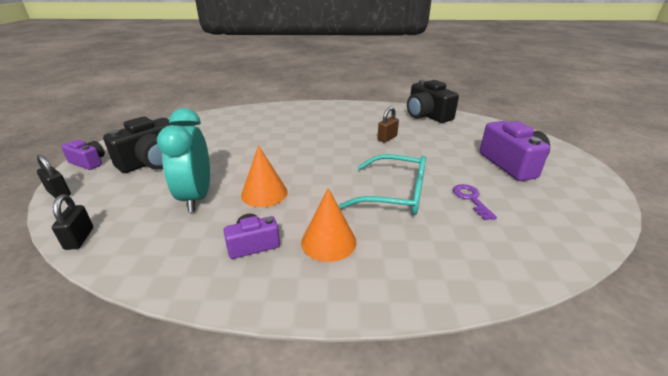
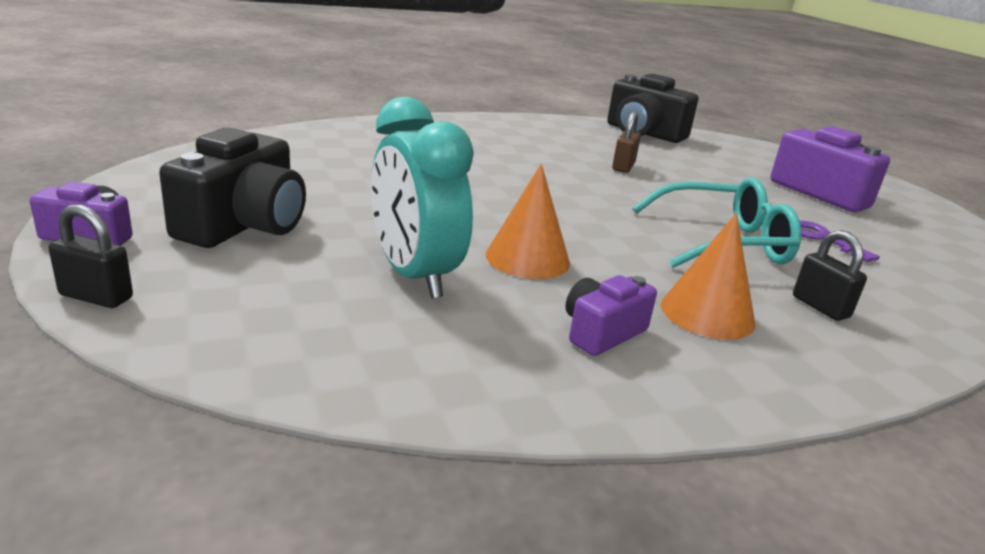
camera: 25 degrees left, 5 degrees down
black padlock [52,195,93,250] -> black padlock moved to [793,230,867,321]

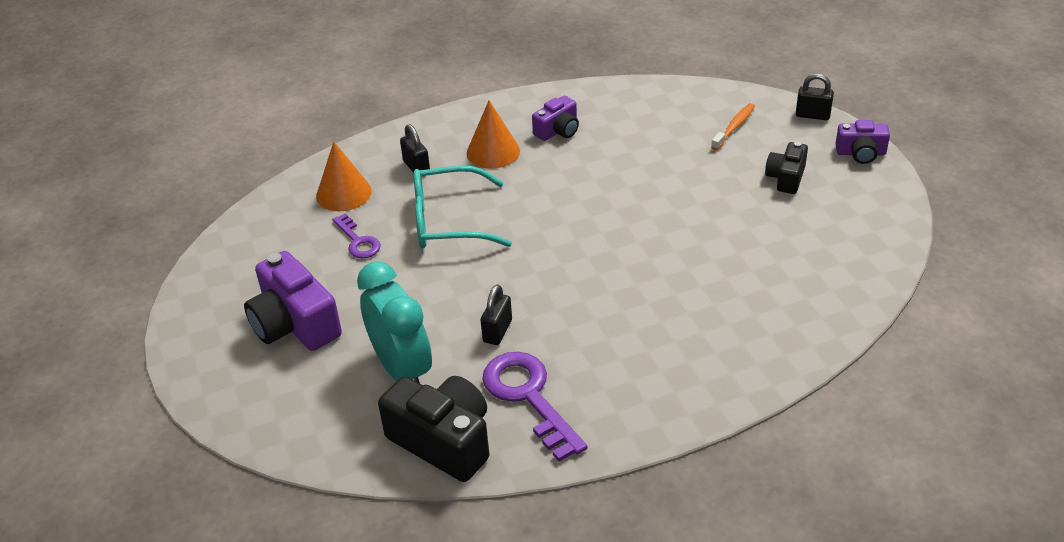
camera: 175 degrees left, 15 degrees up
black camera [159,128,306,248] -> black camera [765,141,808,194], size x0.57
turquoise clock [371,97,474,299] -> turquoise clock moved to [357,261,432,383]
orange cone [486,164,570,279] -> orange cone moved to [316,142,372,211]
brown padlock [612,111,641,173] -> black padlock [481,285,512,345]
none -> purple key [482,352,587,462]
none -> orange toothbrush [711,103,755,150]

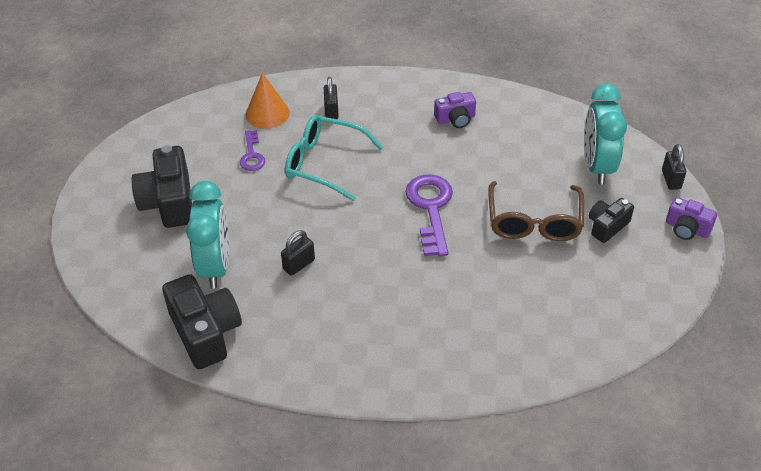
camera: 25 degrees right, 5 degrees up
purple camera [244,251,342,351] -> black camera [132,145,192,228]
orange cone [467,100,520,169] -> none
purple key [482,352,587,462] -> purple key moved to [405,174,453,256]
orange toothbrush [711,103,755,150] -> turquoise clock [584,84,627,185]
black padlock [796,74,834,120] -> black padlock turned 45 degrees clockwise [662,144,686,190]
none -> brown glasses [488,181,584,241]

